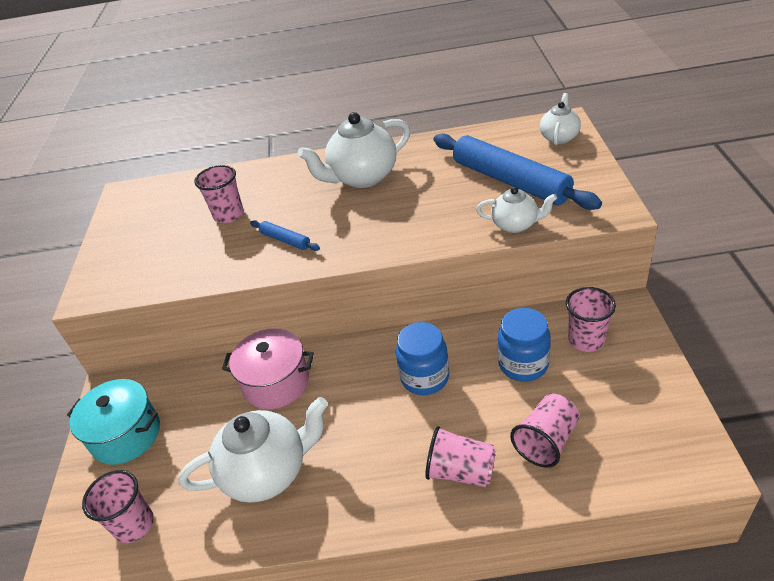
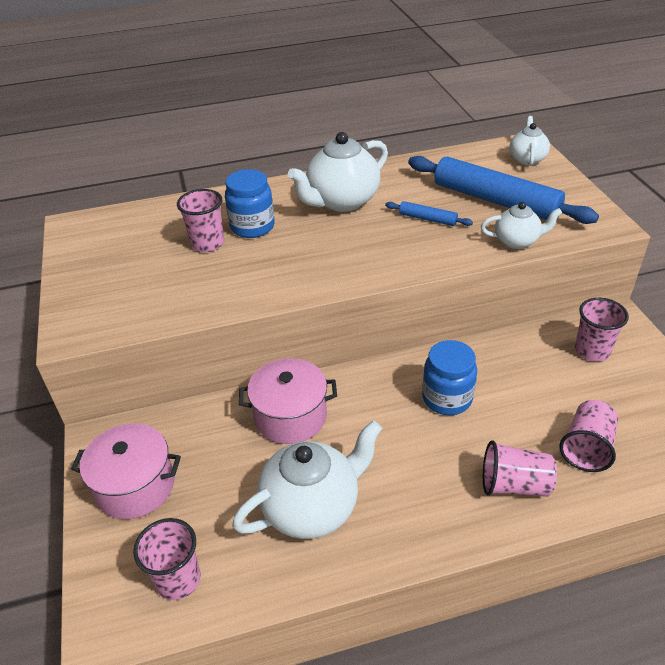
camera: 15 degrees left, 0 degrees up
turquoise pot [67,379,160,465] -> pink pot [71,423,181,519]
blue rolling pin [250,220,320,251] -> blue rolling pin moved to [385,201,473,226]
blue jar [498,308,551,382] -> blue jar moved to [225,169,275,238]

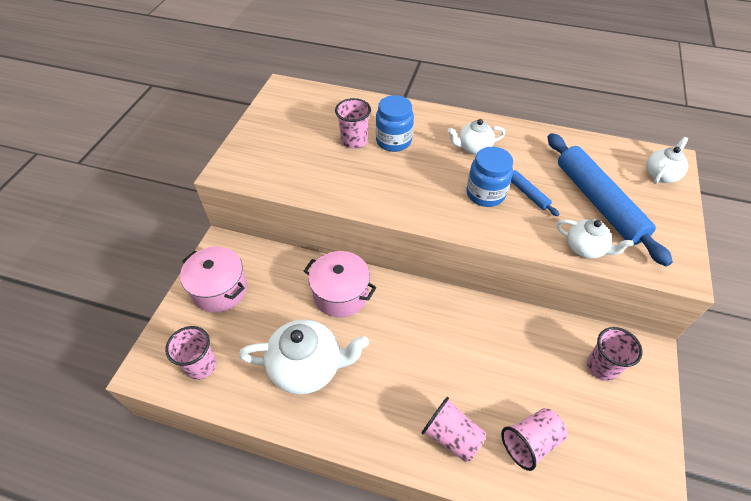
camera: 30 degrees right, 10 degrees up
white teapot [288,132,388,212] -> white teapot [448,119,506,155], size x0.56
blue jar [422,340,477,415] -> blue jar moved to [466,147,513,207]

